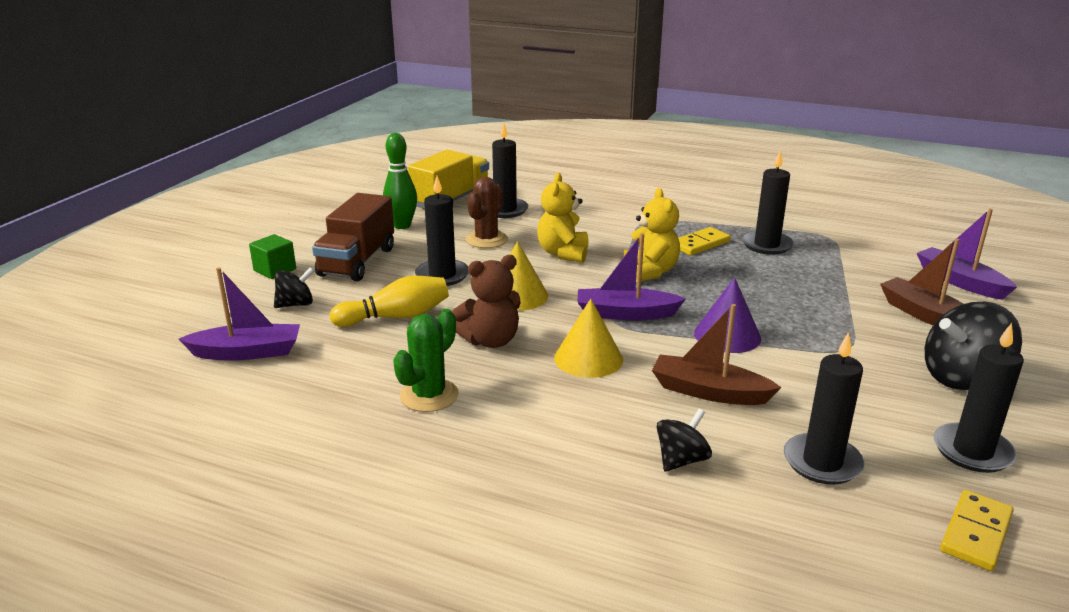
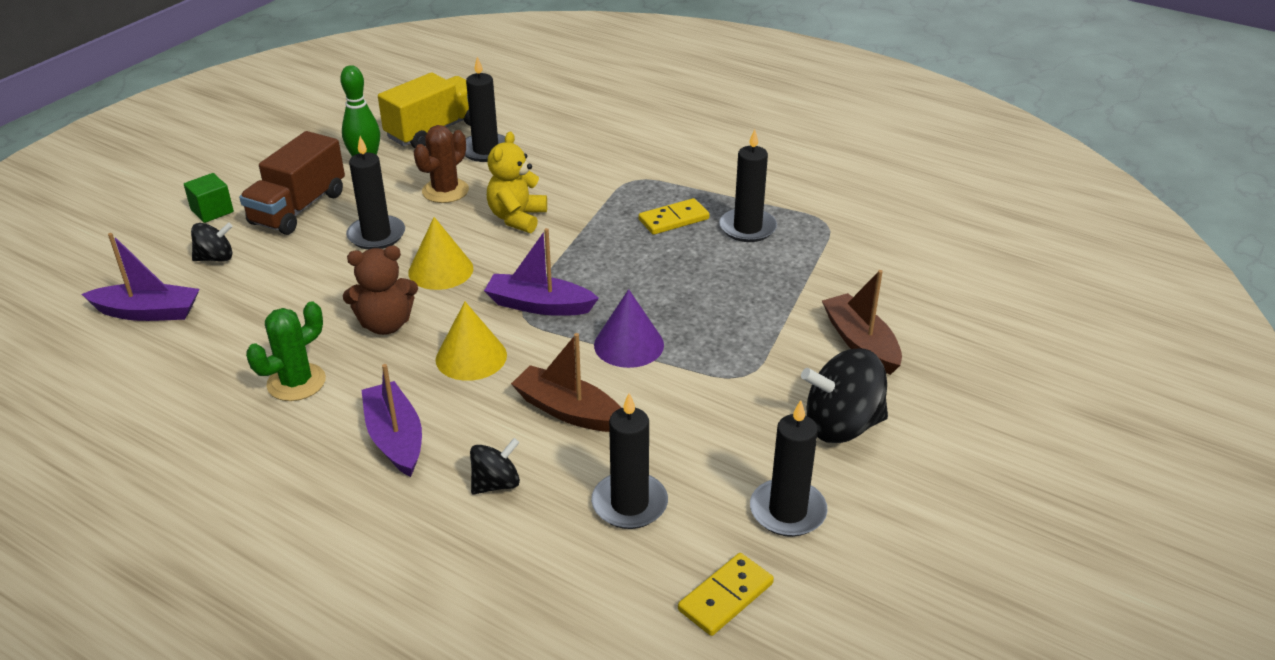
camera: 10 degrees right, 10 degrees up
yellow bowling pin [330,276,449,327] -> none
yellow teddy bear [624,188,680,283] -> none
purple boat [917,209,1017,300] -> purple boat moved to [362,364,422,477]

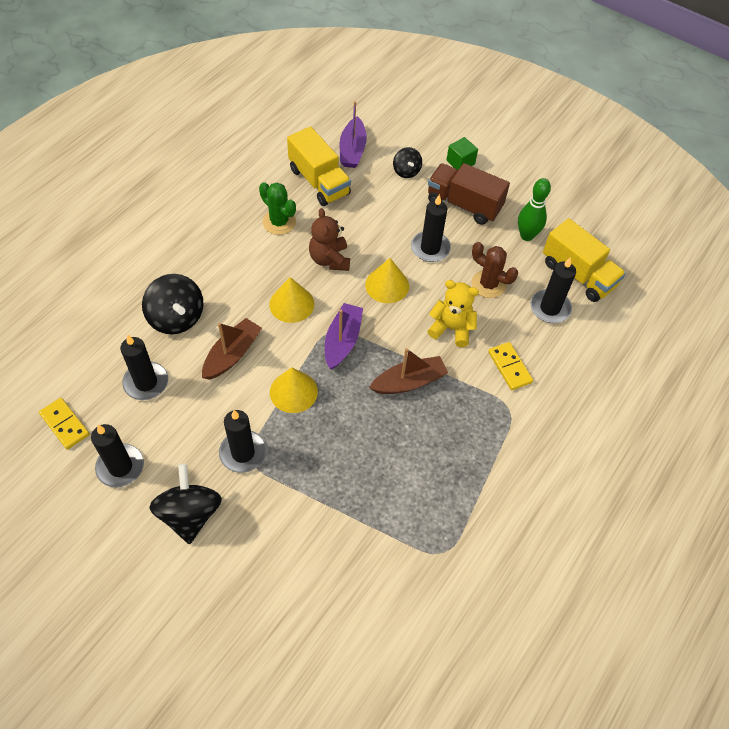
camera: 90 degrees right, 20 degrees up
purple boat [362,364,422,477] -> none
black spinning top [470,438,520,494] -> black spinning top [142,274,204,334], size x1.75
purple cone [594,289,664,368] -> yellow cone [270,367,318,413]
yellow domino [639,198,709,235] -> yellow domino moved to [488,342,533,390]
black candle [719,129,777,242] -> black candle moved to [219,410,267,473]
brown boat [822,270,902,375] -> brown boat moved to [369,348,448,394]
none -> yellow truck [287,126,351,206]

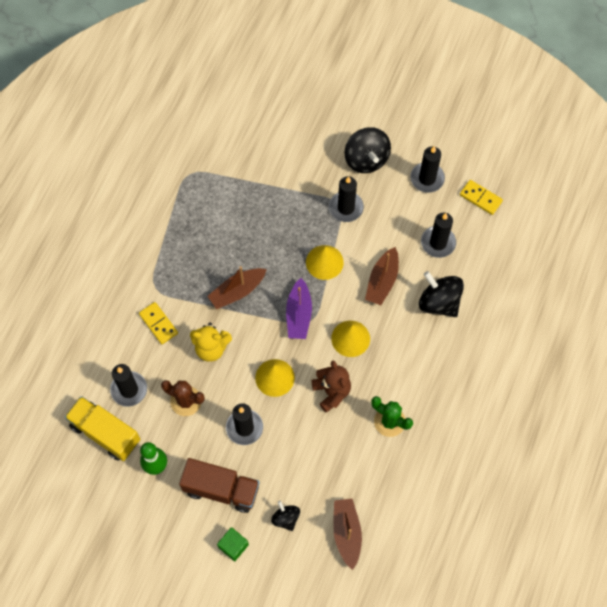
camera: 170 degrees right, 10 degrees up
yellow truck [287,126,351,206] -> none
purple boat [340,101,367,168] -> brown boat [333,499,362,570]

